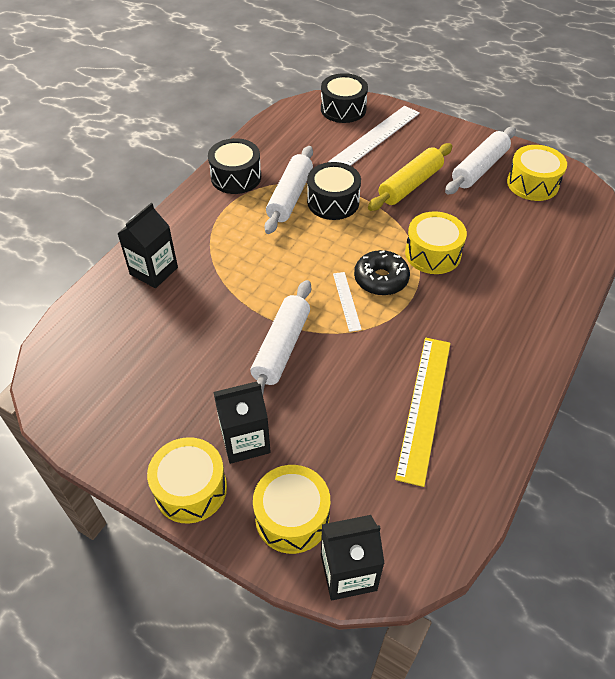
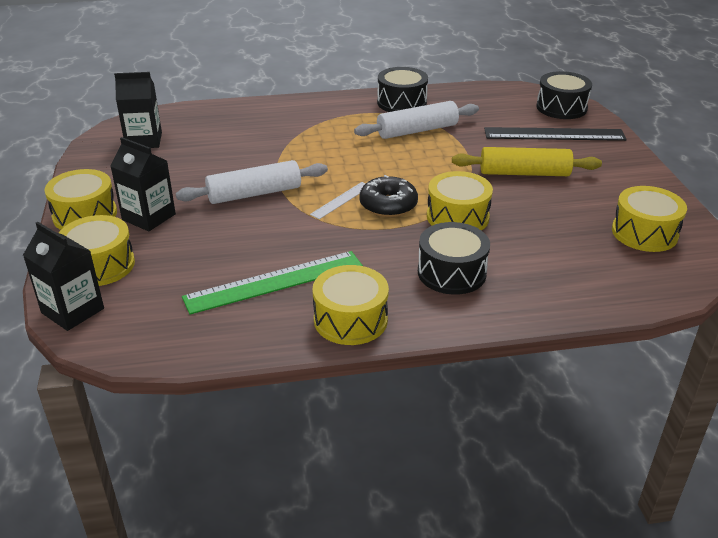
camera: 50 degrees right, 15 degrees down
black carton [117,203,178,288] -> black carton moved to [114,72,162,148]
black drum [307,162,361,220] -> black drum moved to [418,222,490,295]
white ruler [328,106,420,166] -> black ruler [484,127,627,141]
yellow ruler [395,338,451,487] -> green ruler [182,251,363,315]
white rolling pin [445,127,516,195] -> none
none -> yellow drum [312,265,389,345]

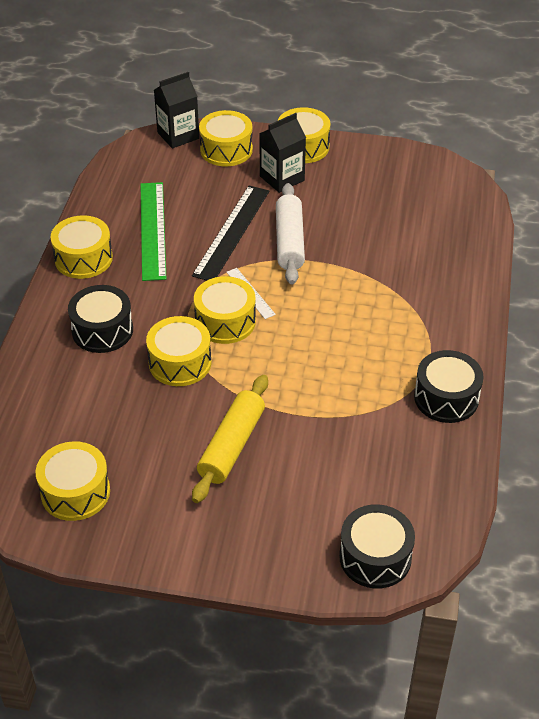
camera: 110 degrees right, 10 degrees up
black carton [114,72,162,148] -> none
white rolling pin [354,101,479,139] -> none
black donut [359,175,418,217] -> yellow drum [194,276,256,344]
black ruler [484,127,627,141] -> black ruler moved to [192,186,269,281]

